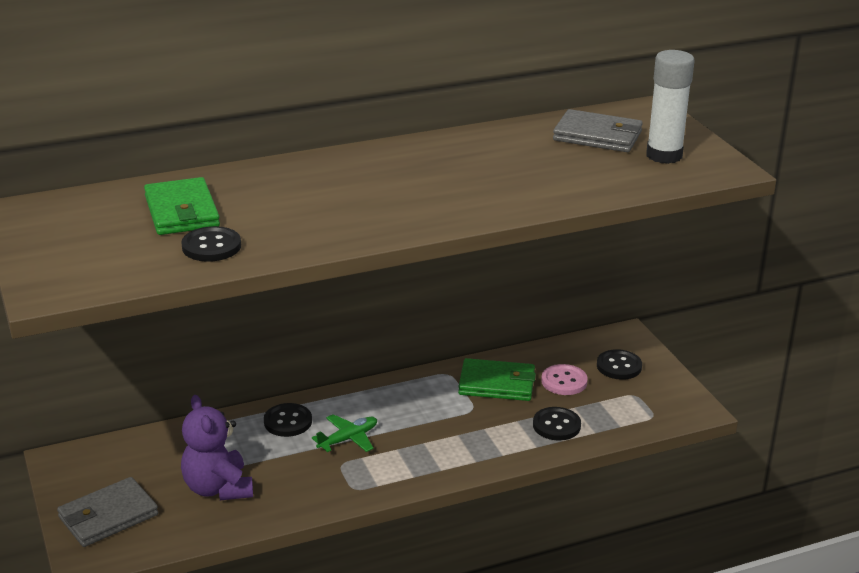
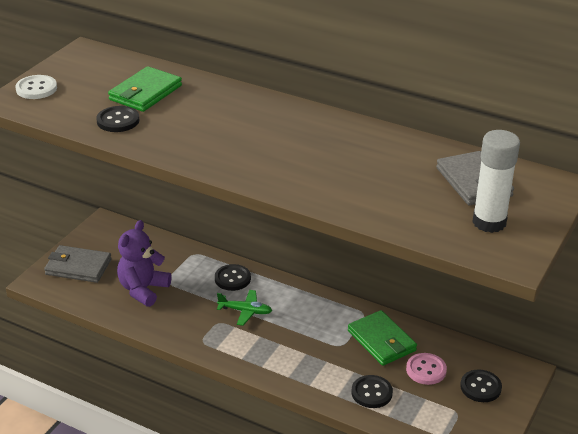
camera: 50 degrees right, 5 degrees up
none -> white button [16,75,57,99]

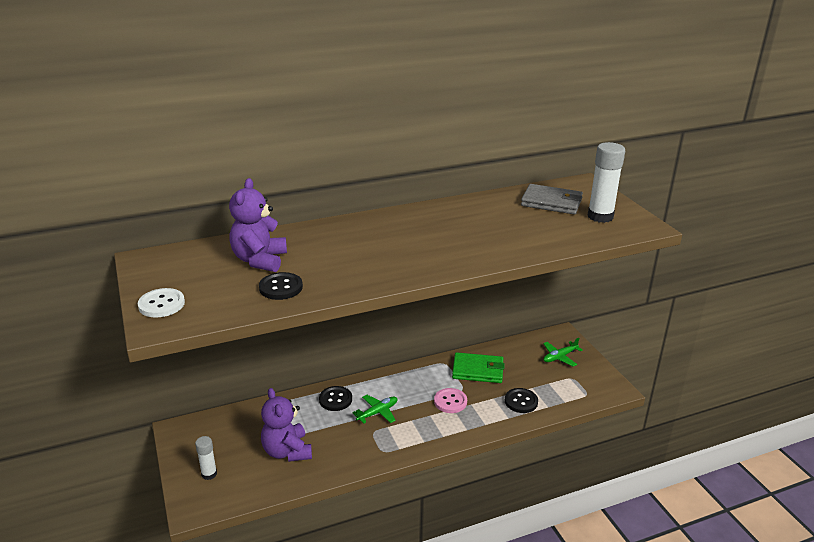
camera: 50 degrees left, 5 degrees down
grey wallet [44,245,112,283] -> white glue stick [195,436,217,480]
green wallet [108,66,182,112] -> purple teddy bear [229,178,287,272]
pink button [406,353,447,385] -> pink button moved to [434,388,467,413]
black button [460,369,502,402] -> green plane [543,338,583,366]

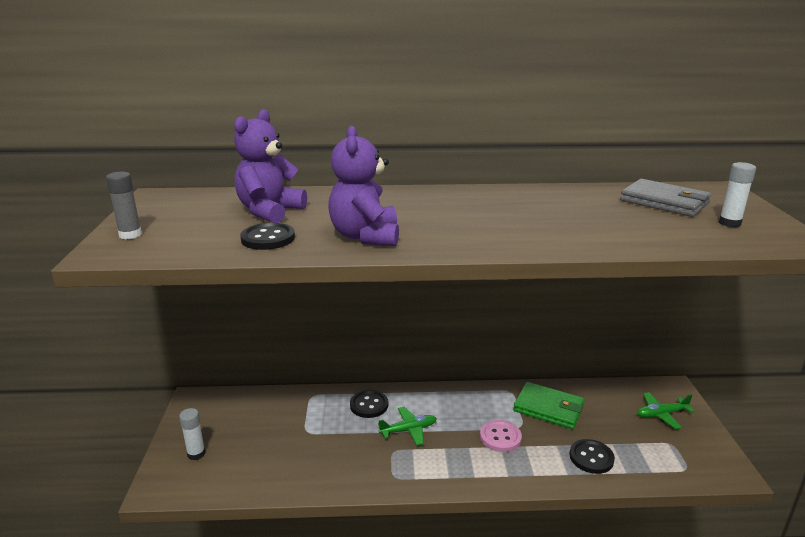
camera: 20 degrees right, 5 degrees down
white button [138,288,185,317] -> grey glue stick [106,172,142,239]
purple teddy bear [261,388,312,462] -> purple teddy bear moved to [328,126,399,246]
white glue stick [588,142,625,223] -> white glue stick [719,162,756,227], size x0.58

